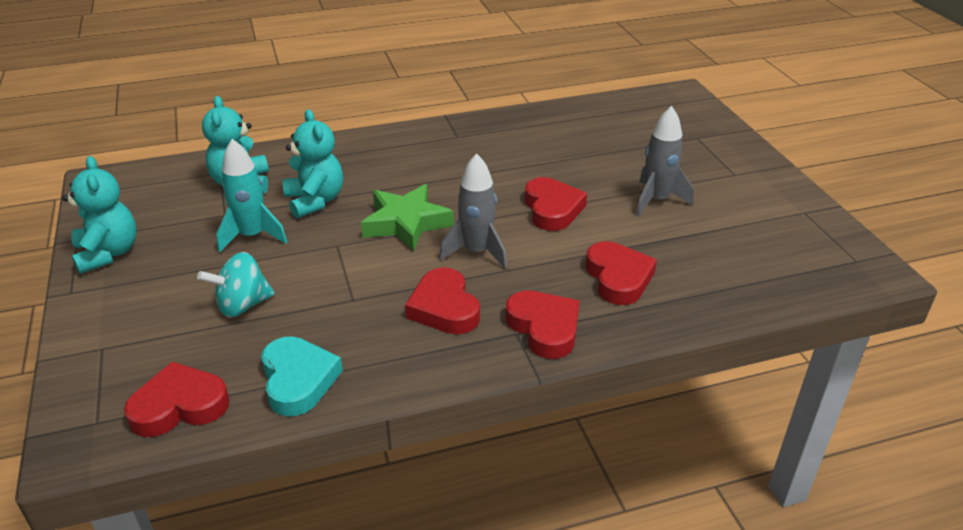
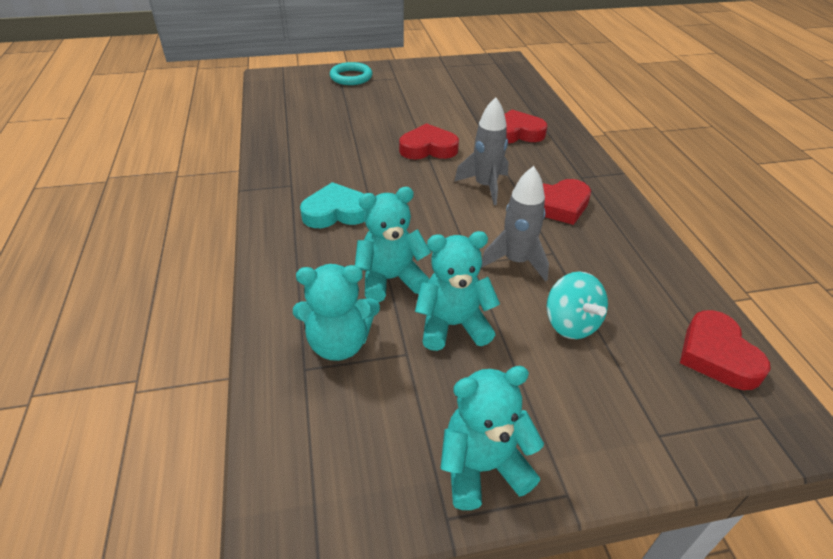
camera: 85 degrees left, 5 degrees up
turquoise rocket [216,139,287,253] -> turquoise teddy bear [415,231,500,351]
turquoise heart [261,336,343,416] -> turquoise heart moved to [300,182,365,228]
green star [361,184,454,252] -> none
red heart [506,290,579,359] -> none
grey rocket [636,106,694,217] -> grey rocket moved to [481,166,549,282]
none -> turquoise ring [330,62,372,85]

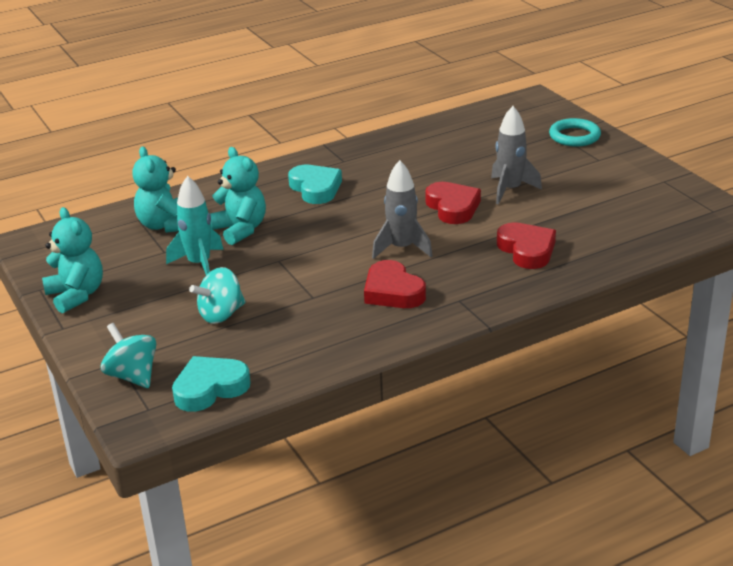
camera: 75 degrees right, 10 degrees down
turquoise teddy bear [415,231,500,351] -> turquoise rocket [166,176,223,275]
grey rocket [481,166,549,282] -> grey rocket moved to [491,106,542,204]
red heart [680,310,771,390] -> turquoise heart [172,356,251,412]
none -> turquoise spinning top [101,323,156,388]

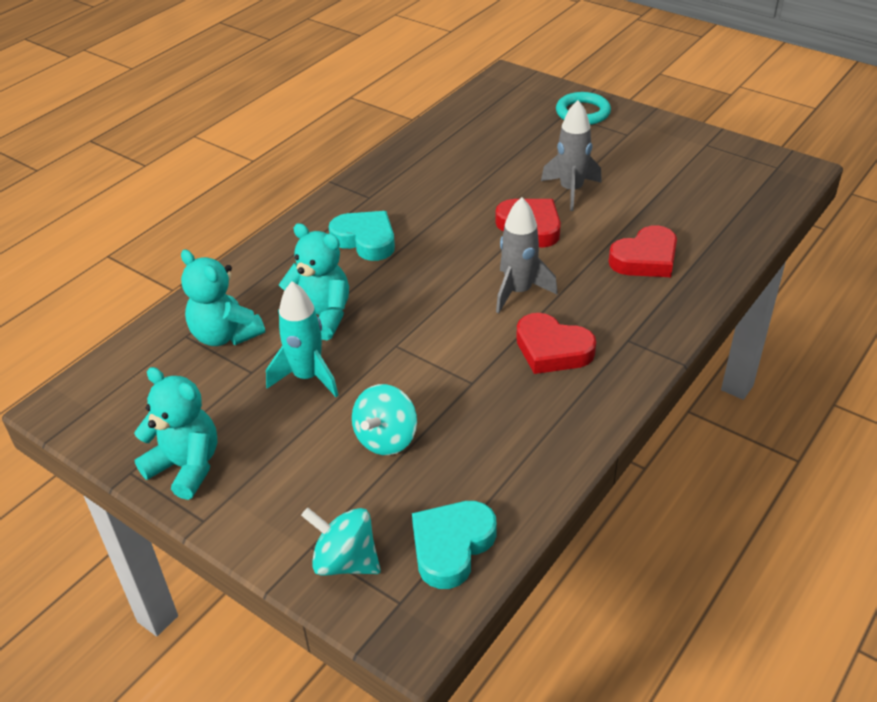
camera: 25 degrees left, 10 degrees up
red heart [497,222,556,269] -> red heart turned 105 degrees clockwise [609,225,677,277]

